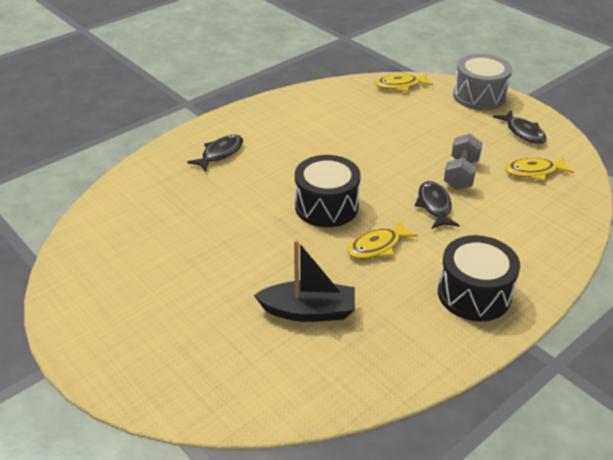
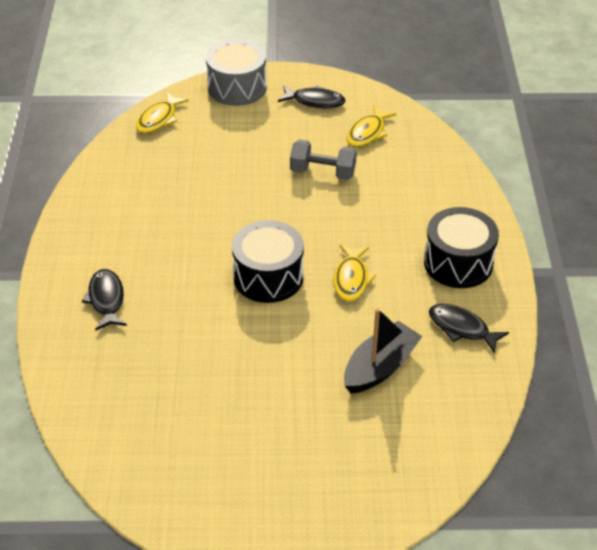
camera: 50 degrees left, 5 degrees up
black fish [415,181,460,229] -> black fish moved to [429,304,509,354]
grey dumbbell [444,134,483,190] -> grey dumbbell turned 45 degrees counterclockwise [290,139,357,180]

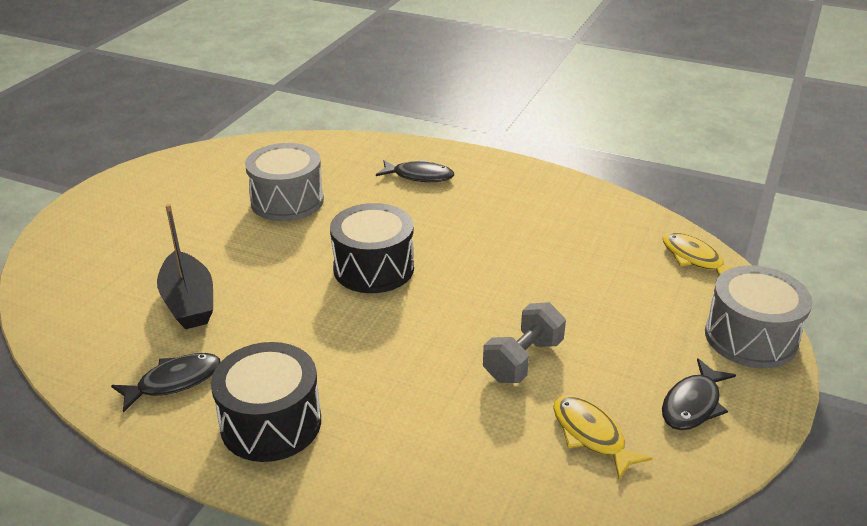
camera: 115 degrees right, 10 degrees down
yellow fish [334,245,376,302] -> none
none -> grey drum [245,143,324,221]

